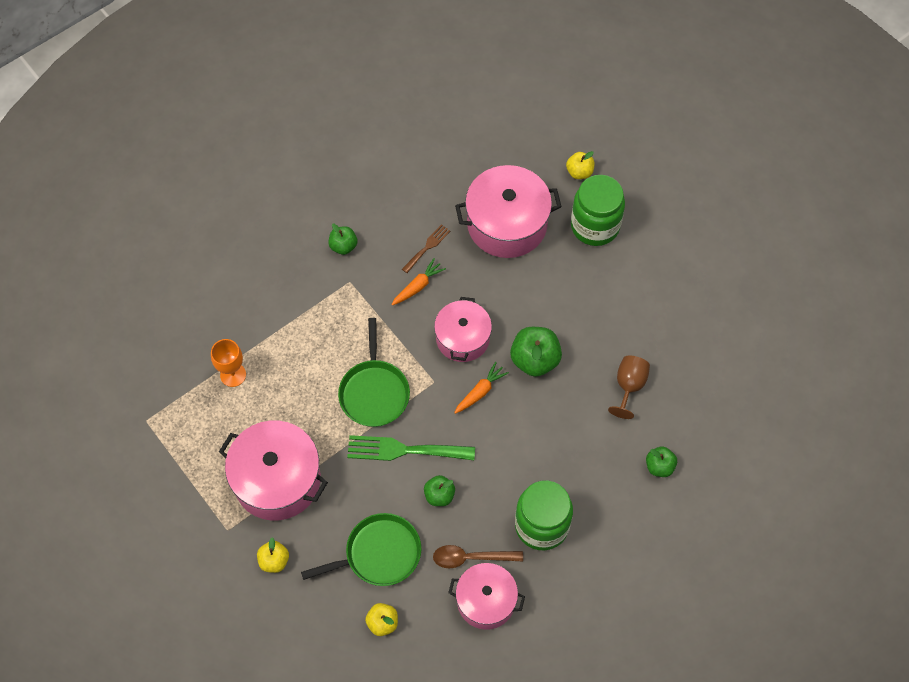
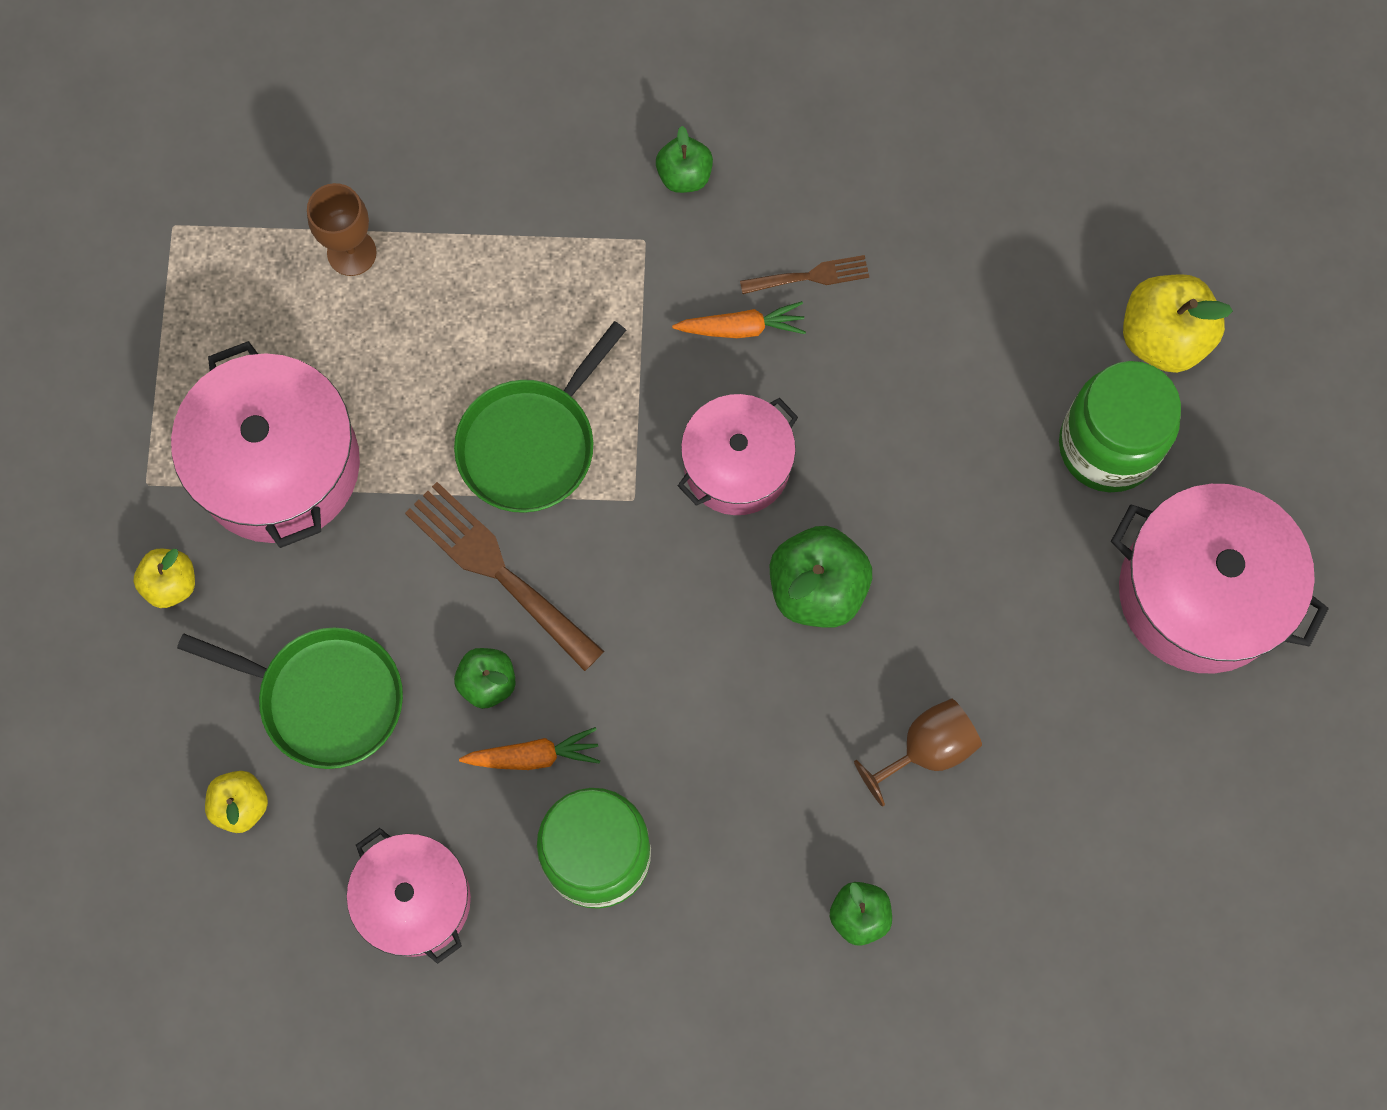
camera: 40 degrees right, 10 degrees up
orange goblet [211,339,246,387] -> brown goblet [307,183,377,276]
green fork [347,435,475,461] -> brown fork [405,482,604,671]
brown spoon [433,545,523,568] -> none
orange carrot [454,362,509,414] -> orange carrot moved to [459,727,600,770]
pink pot [455,165,562,258] -> pink pot moved to [1111,484,1329,674]
yellow apple [566,151,594,179] -> yellow apple [1123,274,1233,373], size x1.69

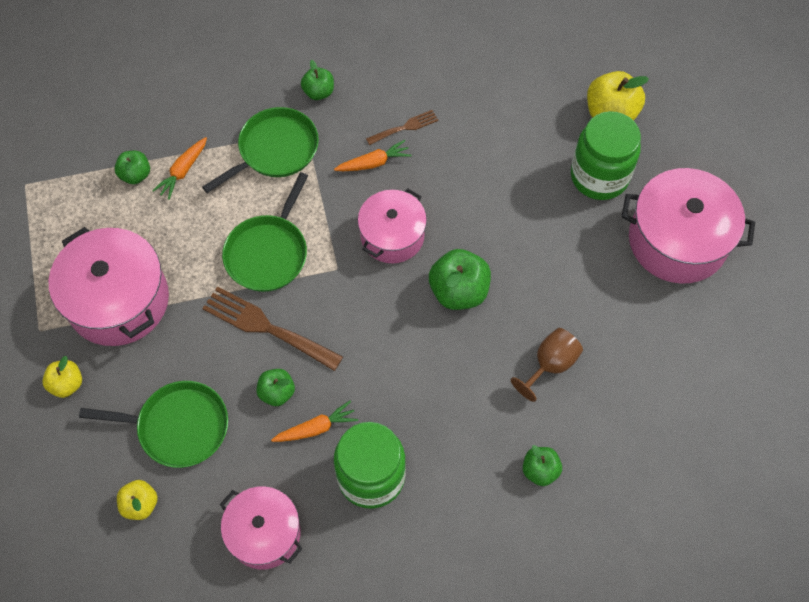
camera: 15 degrees left, 10 degrees down
brown goblet [307,183,377,276] -> green apple [114,151,150,184]
none -> orange carrot [152,137,207,200]
none -> green pan [202,107,319,193]

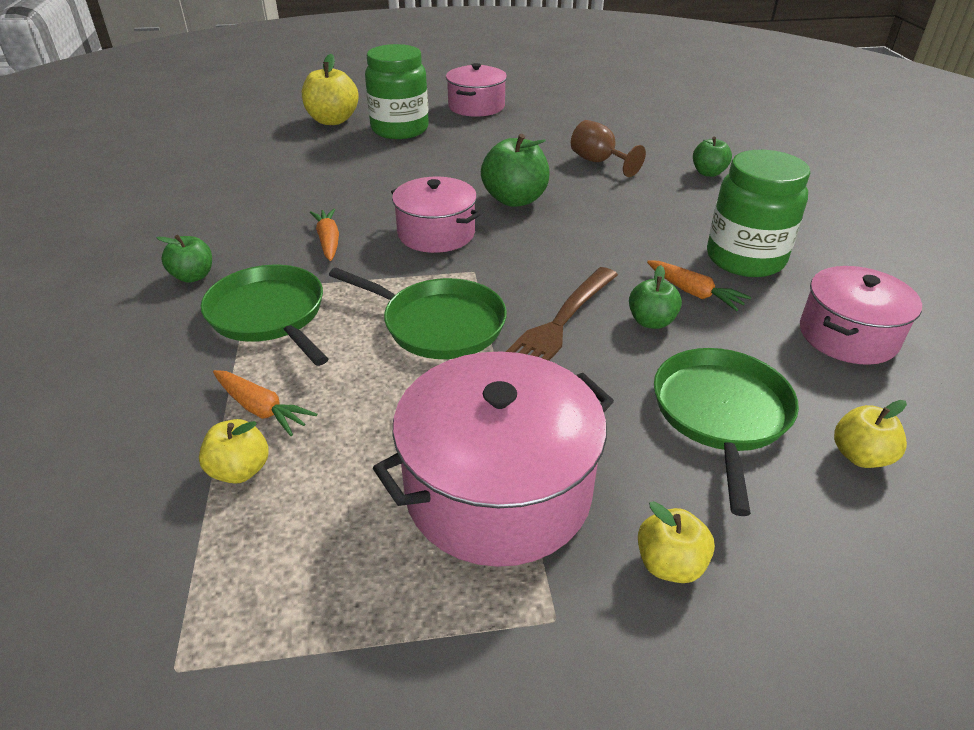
camera: 85 degrees left, 25 degrees down
green apple [114,151,150,184] -> yellow apple [199,419,269,484]
orange carrot [271,401,358,442] -> orange carrot turned 150 degrees clockwise [647,260,751,311]
brown fork [366,110,438,145] -> none
pink pot [621,168,755,284] -> pink pot [446,63,507,117], size x0.65

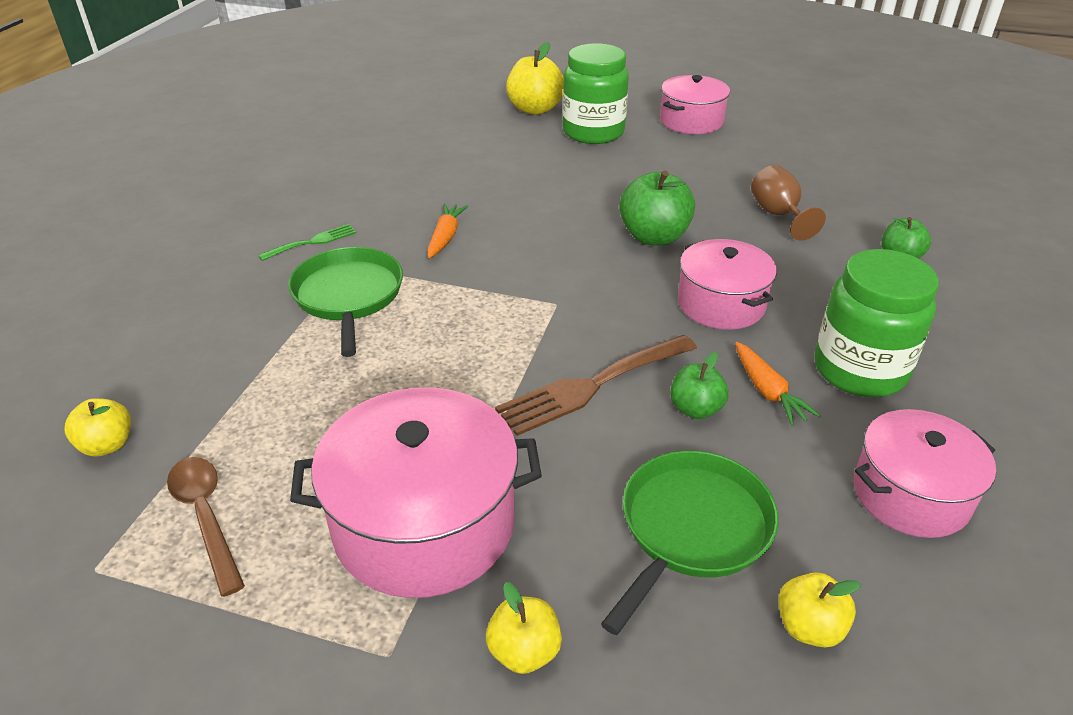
camera: 25 degrees right, 0 degrees up
green apple [156,235,212,283] -> green fork [258,224,356,261]
yellow apple [199,419,269,484] -> yellow apple moved to [65,398,131,457]
orange carrot [213,370,317,436] -> none
green pan [329,268,507,359] -> none
pink pot [391,177,481,253] -> pink pot moved to [678,239,777,330]
none -> brown spoon [167,457,245,597]

